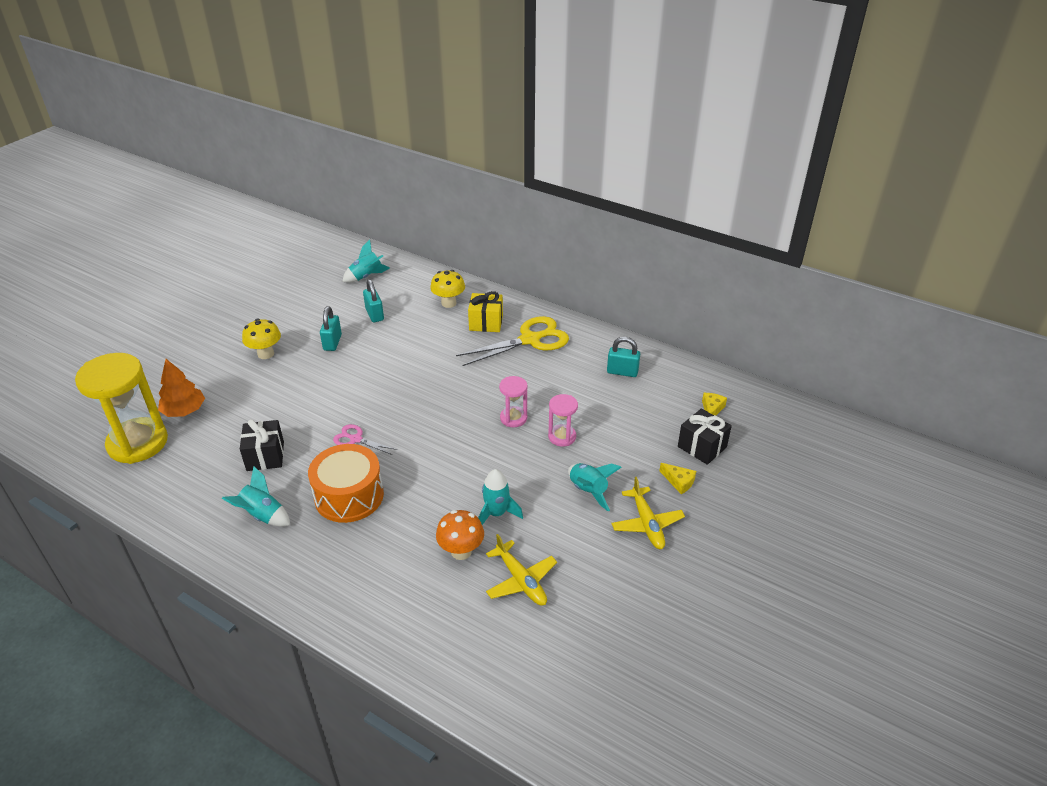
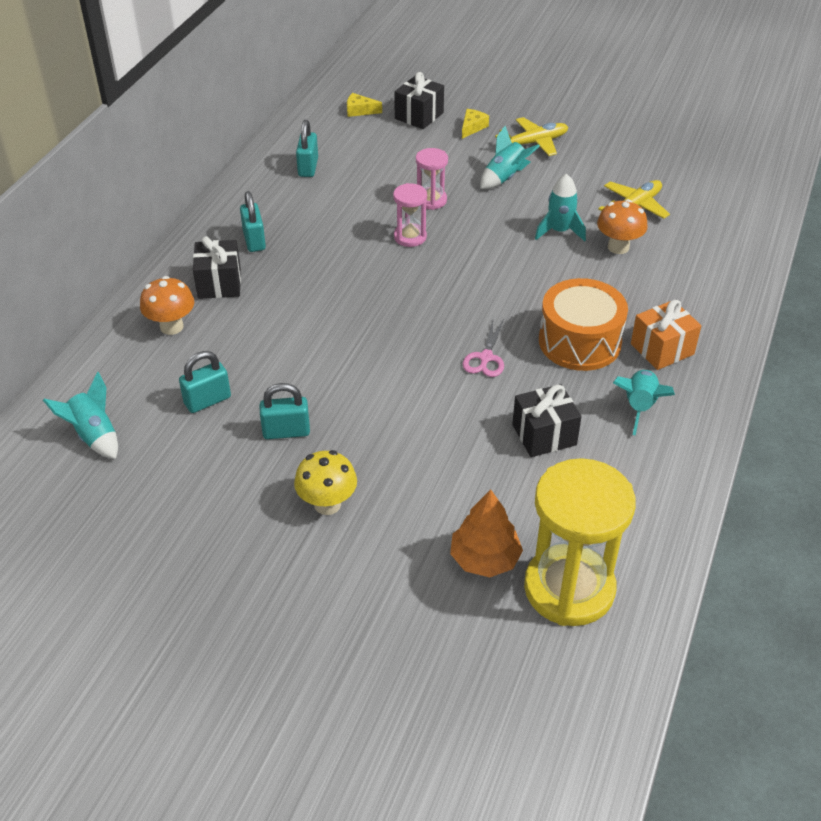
camera: 100 degrees left, 5 degrees up
yellow mushroom [430,270,465,308] -> orange mushroom [140,276,194,335]
yellow scissors [456,316,569,366] -> turquoise padlock [240,191,266,252]
yellow gift [468,291,503,332] -> black gift [193,236,241,299]
none -> orange gift [631,300,701,370]

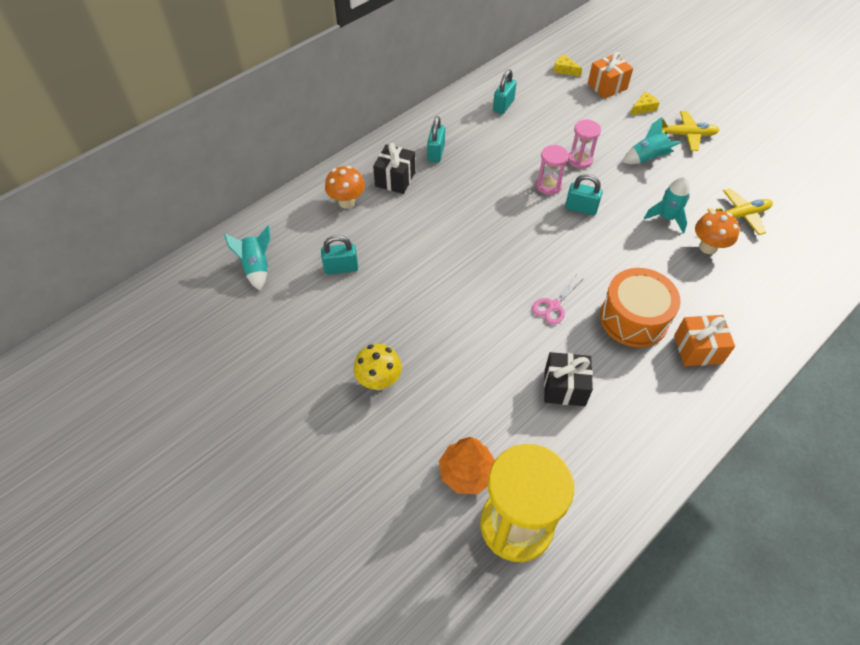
camera: 25 degrees right, 10 degrees up
turquoise padlock [260,383,310,439] -> turquoise padlock moved to [565,174,603,216]
black gift [394,72,444,129] -> orange gift [588,52,633,99]
turquoise rocket [613,370,675,436] -> none

